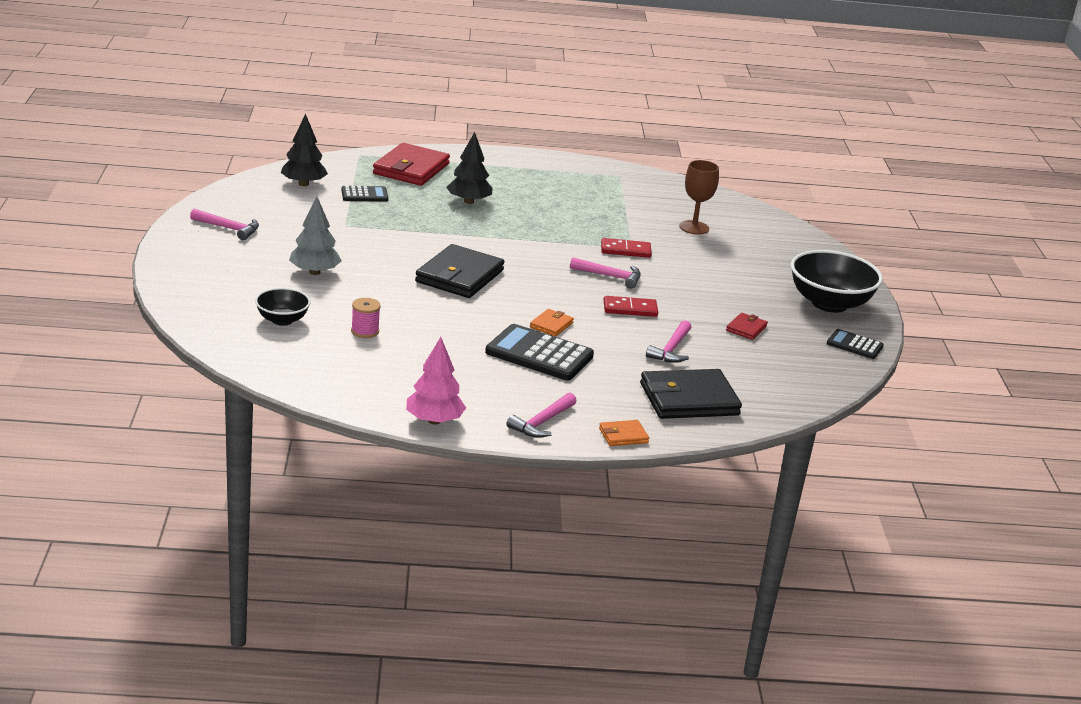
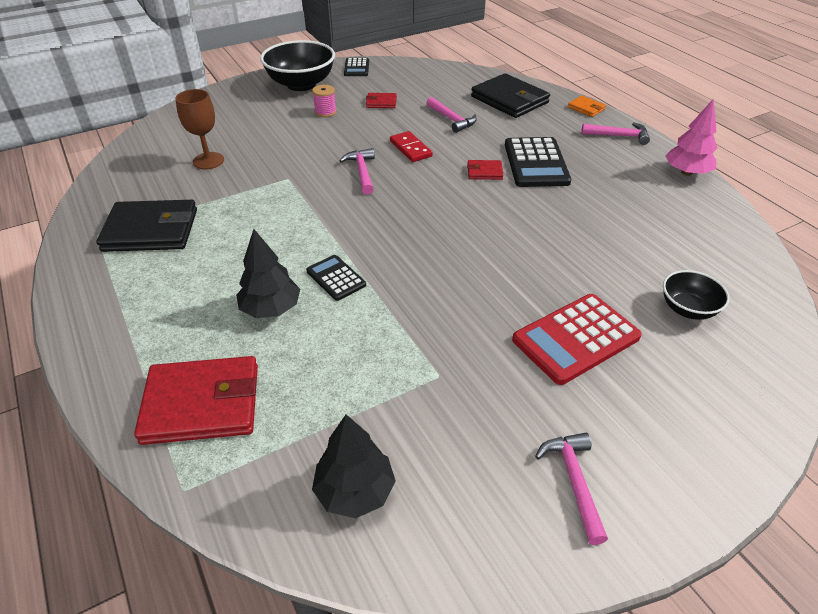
camera: 115 degrees left, 15 degrees up
grey tree [289,197,342,275] -> red calculator [512,294,642,385]
black calculator [341,186,388,202] -> black calculator moved to [306,255,366,301]
pink spool [351,298,381,338] -> pink spool moved to [312,85,336,117]
black wallet [415,244,505,298] -> black wallet moved to [96,200,197,252]
orange wallet [530,309,574,337] -> red wallet [467,160,504,180]
red domino [601,238,652,258] -> none
pink hammer [646,320,691,363] -> pink hammer turned 60 degrees clockwise [427,97,477,133]

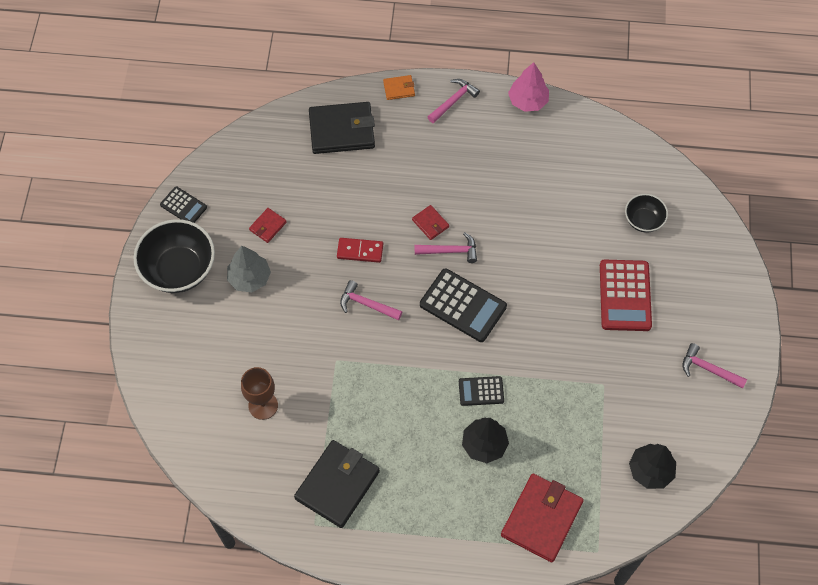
camera: 55 degrees left, 20 degrees up
pink spool [312,85,336,117] -> grey tree [227,246,271,293]
pink hammer [427,97,477,133] -> pink hammer moved to [415,232,477,263]
red wallet [467,160,504,180] -> red wallet turned 75 degrees counterclockwise [412,205,449,240]
black calculator [505,137,571,187] -> black calculator moved to [420,268,507,342]

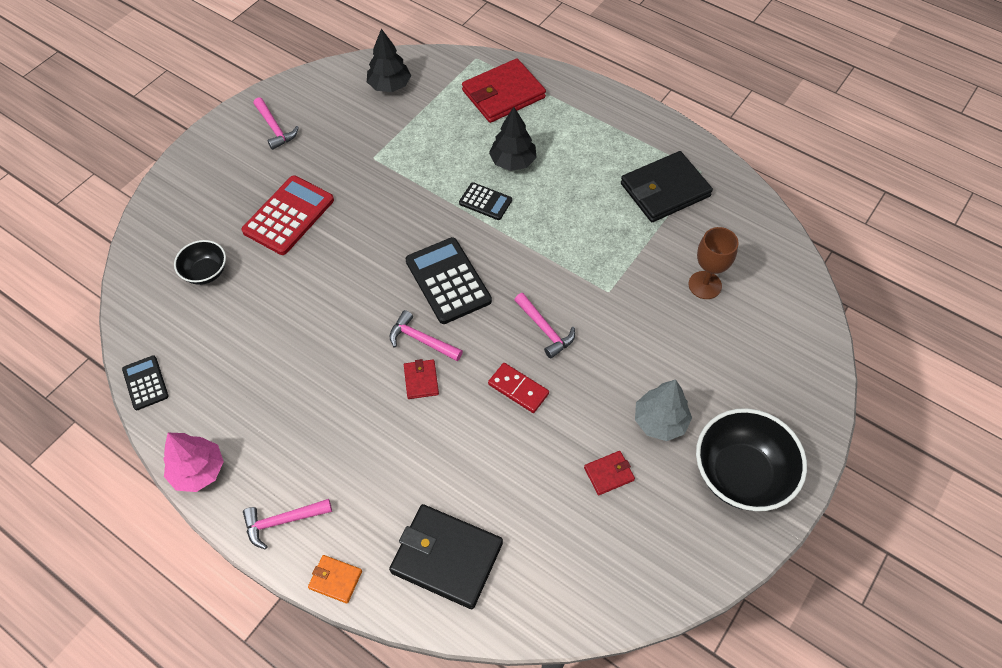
camera: 150 degrees left, 5 degrees down
black calculator [160,186,207,223] -> black calculator moved to [122,355,169,410]

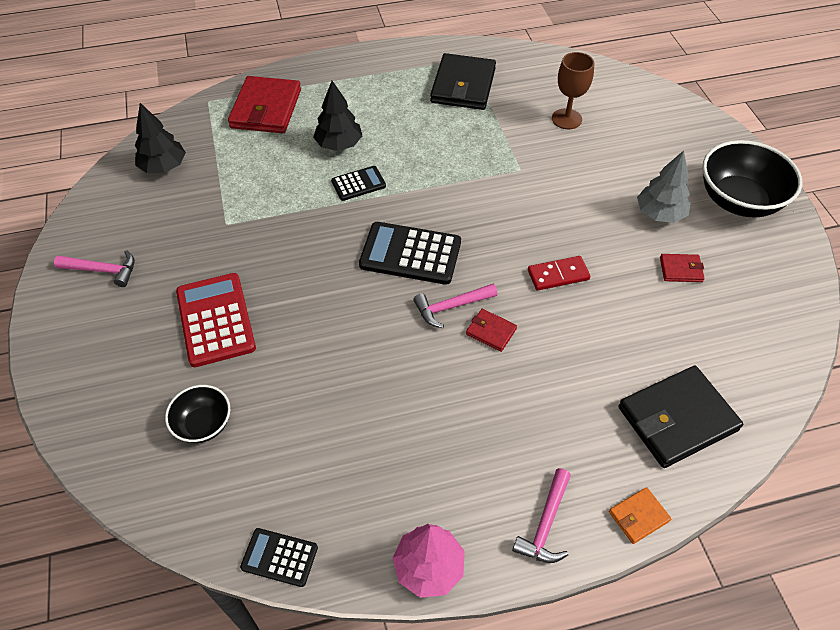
camera: 50 degrees left, 5 degrees down
pink hammer [514,293,575,359] -> none
red wallet [584,451,635,495] -> red wallet turned 75 degrees clockwise [660,254,705,282]

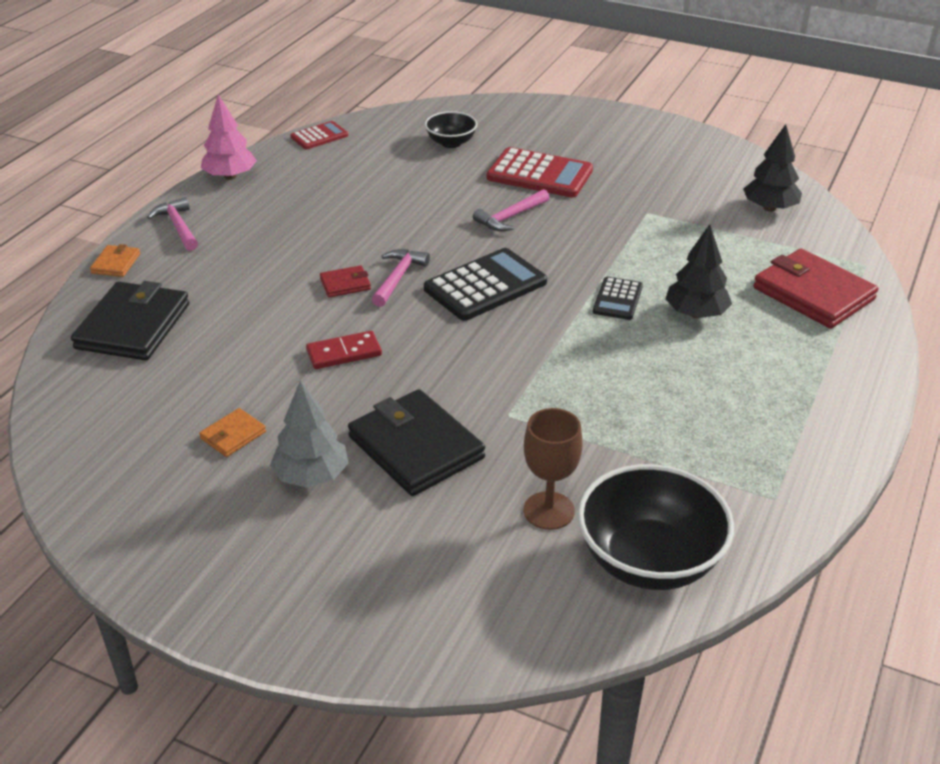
camera: 130 degrees right, 15 degrees down
pink hammer [54,250,135,287] -> pink hammer moved to [473,189,549,231]
black calculator [240,528,318,587] -> red calculator [291,121,348,149]
black wallet [430,53,496,110] -> black wallet moved to [348,389,485,496]
red domino [528,256,590,290] -> red domino turned 45 degrees clockwise [306,331,382,369]
red wallet [660,254,705,282] -> orange wallet [199,408,266,457]
black bowl [702,140,802,218] -> black bowl moved to [577,464,734,590]

